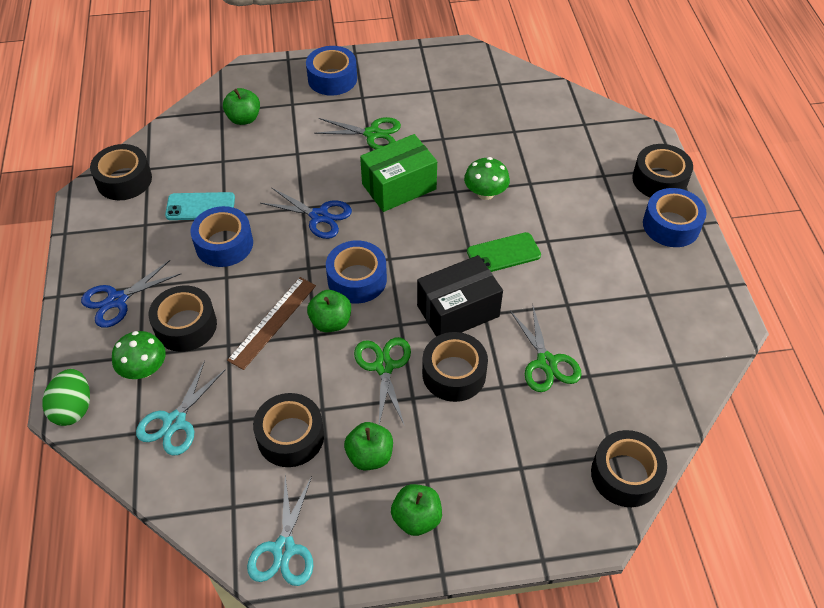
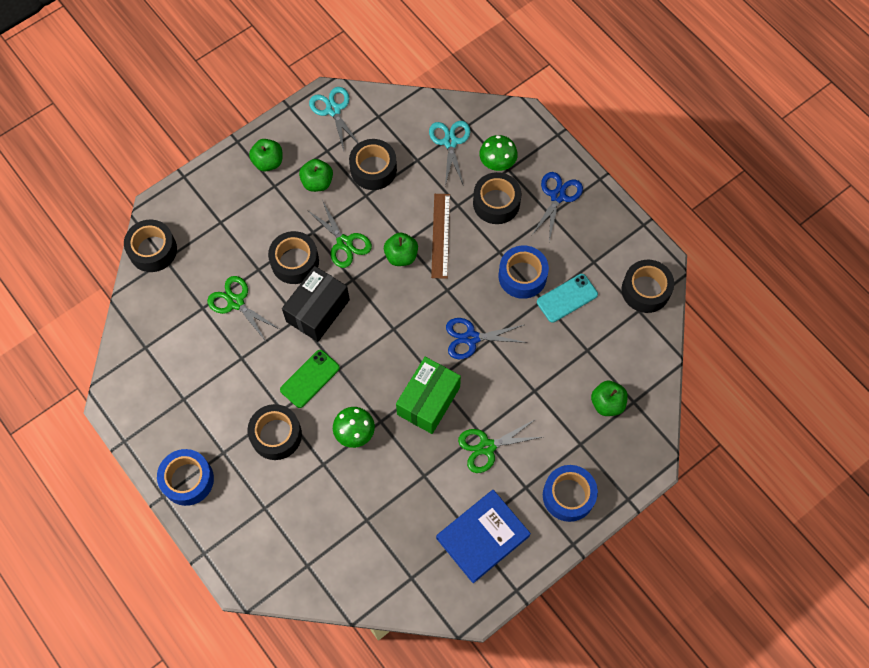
camera: 150 degrees right, 15 degrees up
green egg [42,369,90,426] -> none
blue tape [326,240,387,303] -> none
black tape [632,144,693,197] -> black tape moved to [248,404,302,460]
none -> blue book [436,490,531,583]

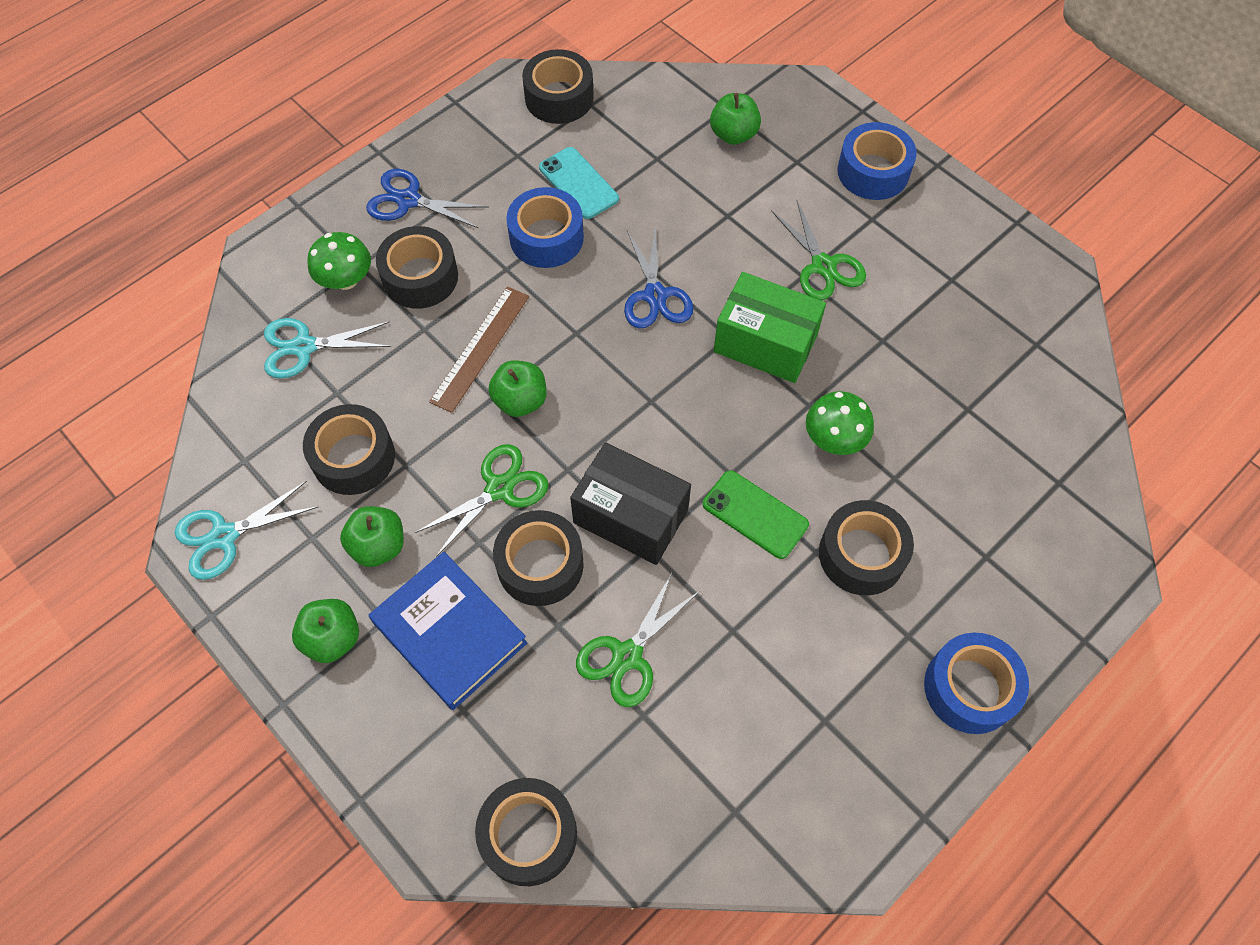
camera: 95 degrees left, 5 degrees down
brown ruler [431,194,450,279] -> brown ruler turned 60 degrees counterclockwise [429,287,529,413]
blue book [436,490,531,583] -> blue book moved to [369,552,527,710]

